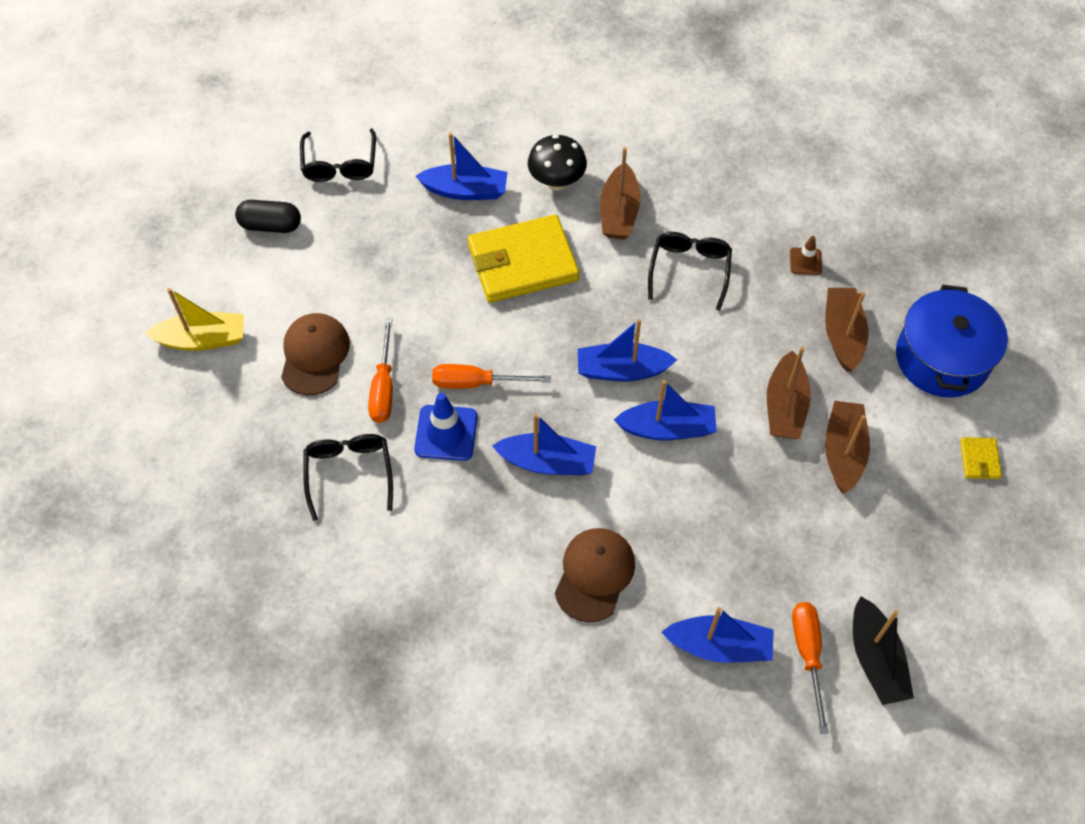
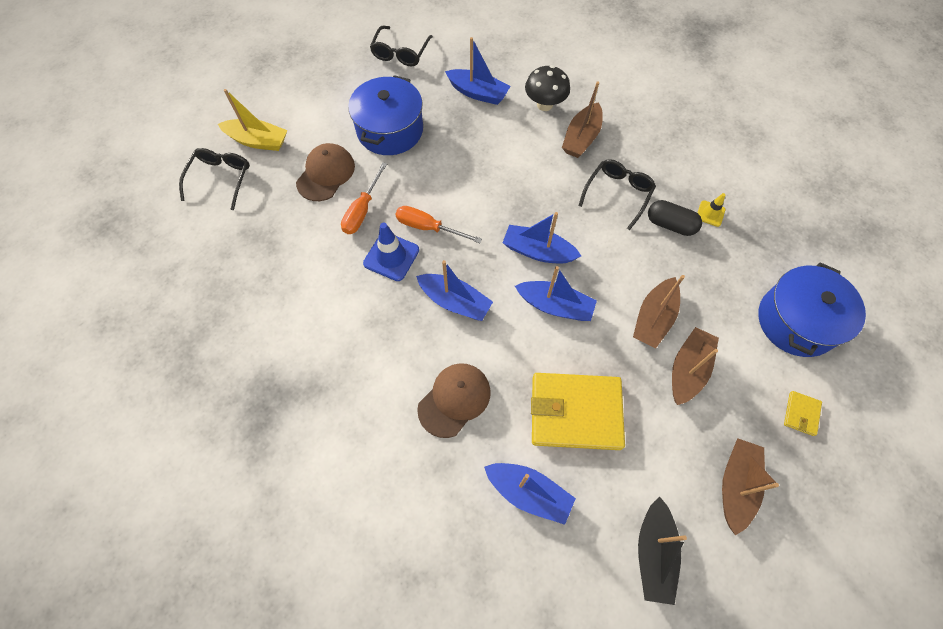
camera: 20 degrees right, 5 degrees up
black capsule [235,200,301,233] -> black capsule moved to [648,200,702,236]
black glasses [303,434,393,521] -> black glasses moved to [179,148,250,210]
yellow wallet [468,214,579,303] -> yellow wallet moved to [531,373,625,450]
brown traffic cone [790,236,822,275] -> yellow traffic cone [697,193,725,227]
orange screwdriver [792,602,829,734] -> none
brown boat [825,288,868,372] -> brown boat moved to [722,438,779,535]
none -> blue pot [348,75,423,155]

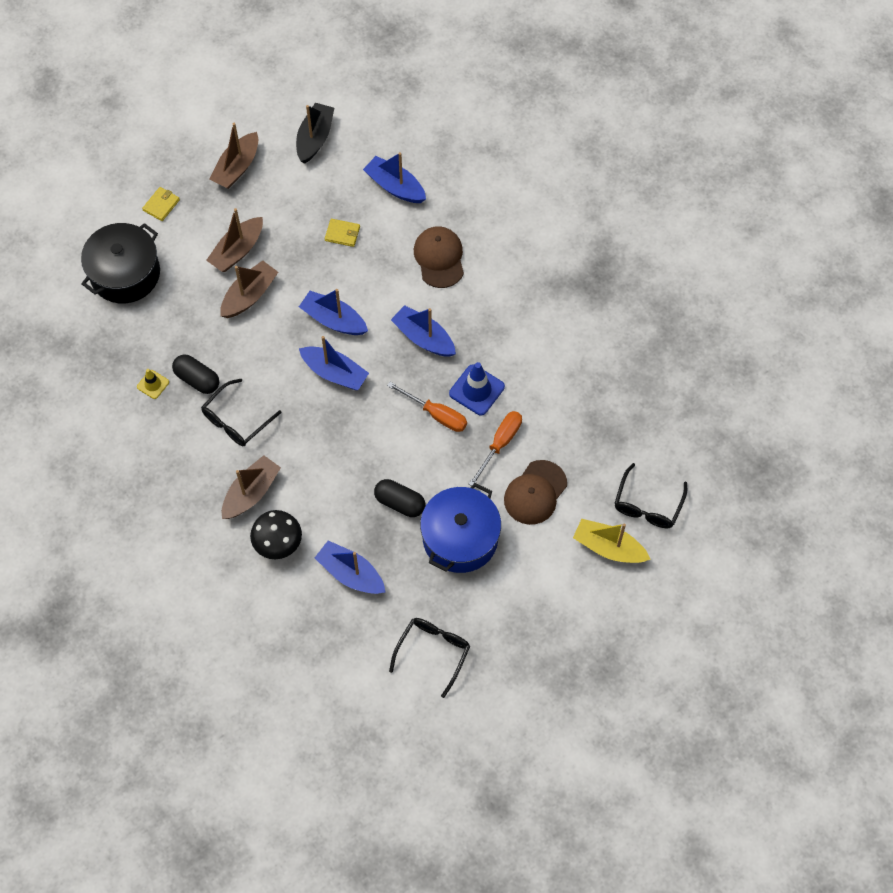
camera: 170 degrees left, 0 degrees up
brown cap [417,363,491,438] -> brown cap turned 120 degrees clockwise [414,226,464,288]
yellow wallet [531,373,625,450] -> yellow wallet [325,219,360,247], size x0.42
blue pot [758,262,866,357] -> black pot [81,223,160,303]
none -> black capsule [374,479,425,517]

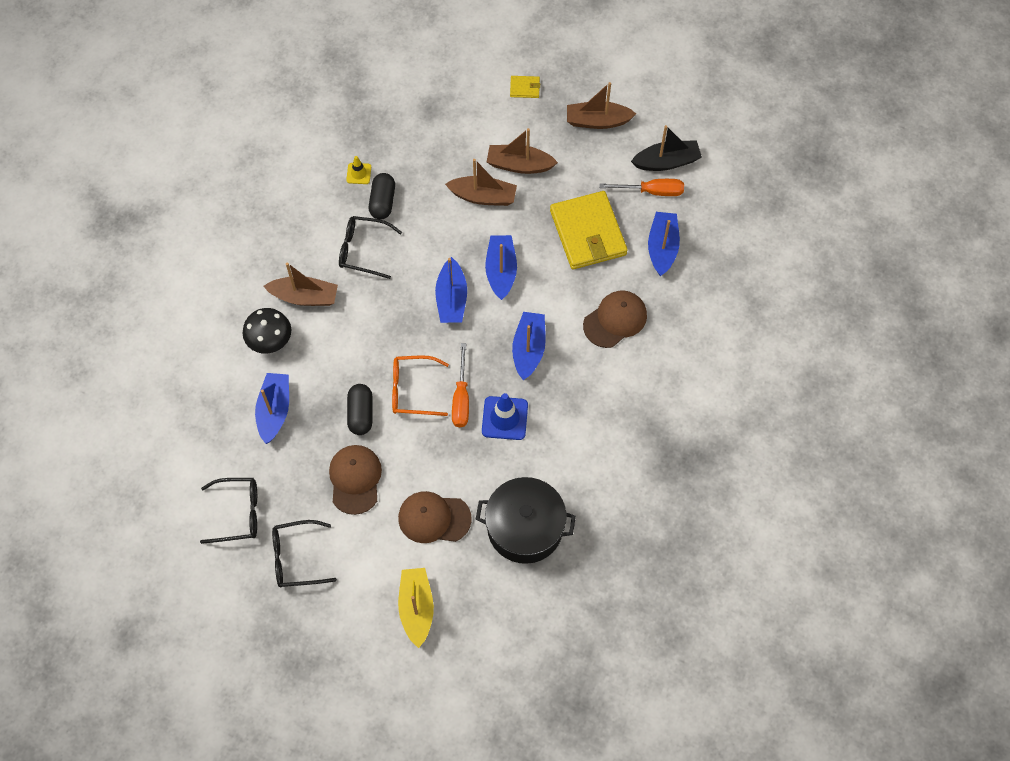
camera: 60 degrees right, 0 degrees up
black pot [81,223,160,303] -> black pot moved to [476,477,576,564]
yellow wallet [325,219,360,247] -> yellow wallet [550,191,628,269], size x2.38
blue pot [420,483,501,573] -> brown cap [329,445,382,515]
orange screwdriver [469,411,522,486] -> orange screwdriver moved to [599,179,684,196]
black glasses [614,463,687,528] -> black glasses moved to [272,520,337,587]
none -> orange glasses [392,355,449,416]

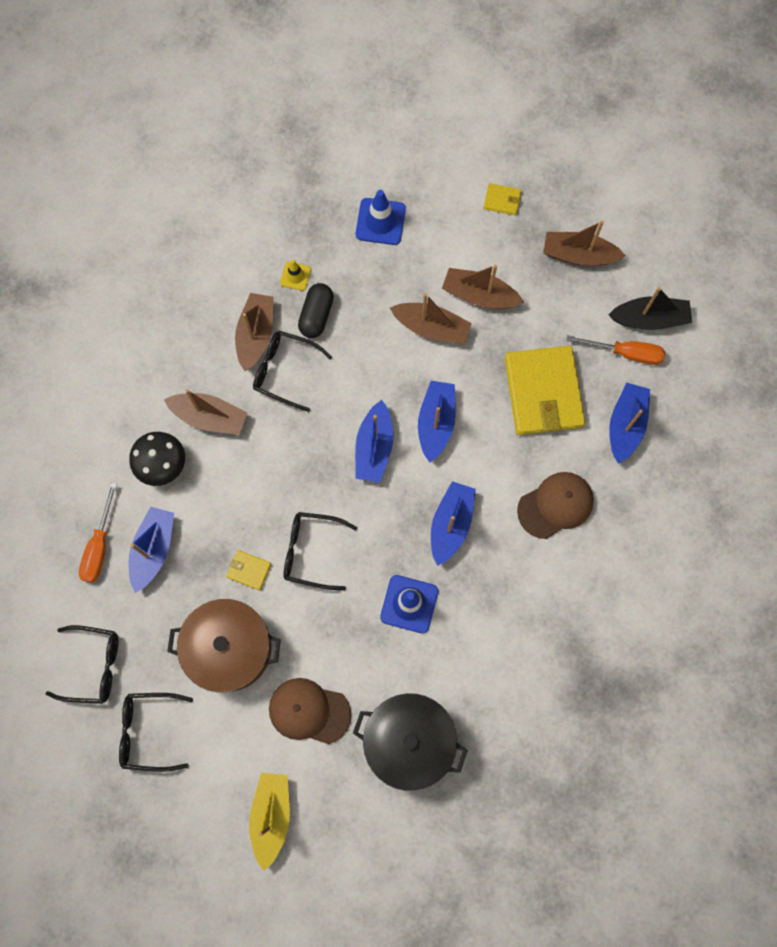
camera: 10 degrees right, 10 degrees up
brown cap [329,445,382,515] -> brown pot [167,599,281,692]
black capsule [347,384,372,435] -> yellow wallet [226,550,271,590]
orange glasses [392,355,449,416] -> black glasses [283,512,357,590]
orange screwdriver [452,343,469,427] -> orange screwdriver moved to [79,482,117,583]
none -> brown boat [235,293,274,371]
none -> blue traffic cone [356,190,406,245]

